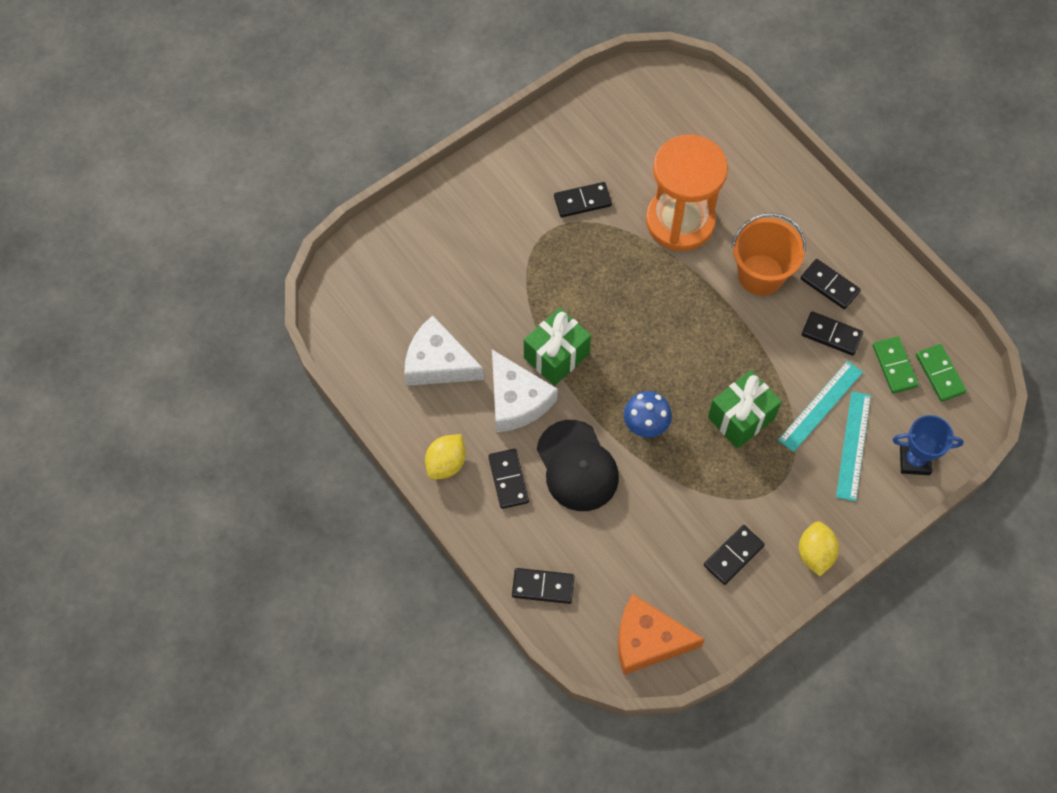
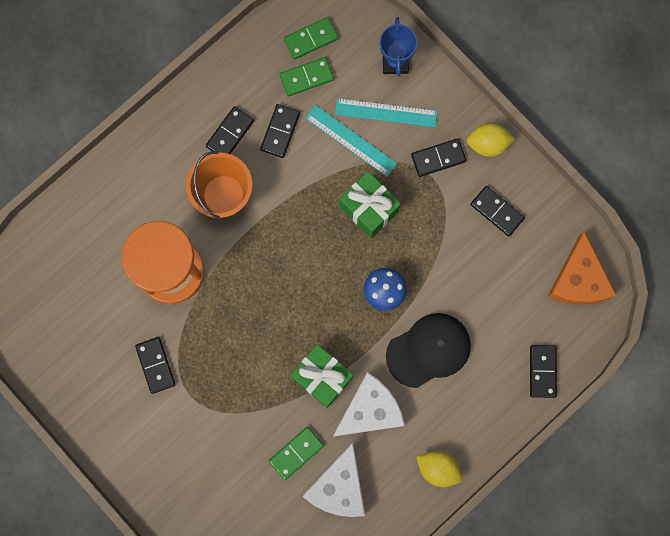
camera: 95 degrees left, 15 degrees up
black domino [488,449,529,509] -> black domino moved to [411,138,466,177]
none -> green domino [269,427,324,480]

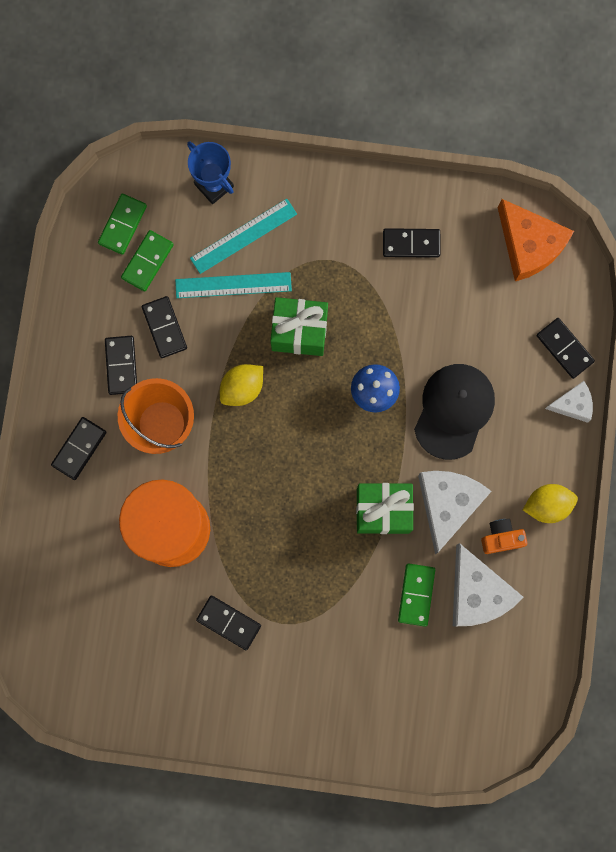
camera: 40 degrees left, 0 degrees up
black domino [411,138,466,177] -> black domino moved to [51,417,106,480]
yellow lemon [467,123,515,157] -> yellow lemon moved to [220,364,263,406]
none -> orange camera [481,519,527,554]
none -> white cheese [545,381,593,423]

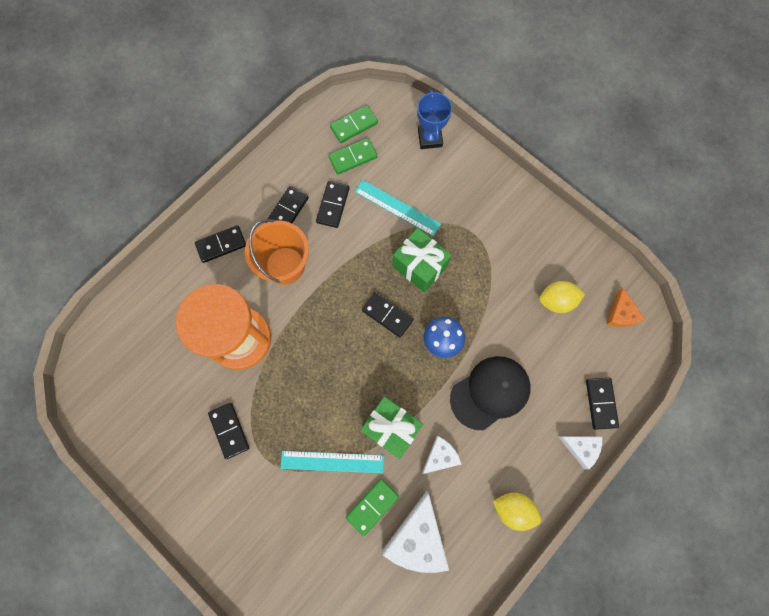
camera: 35 degrees right, 5 degrees down
turquoise ruler [190,199,297,274] -> turquoise ruler moved to [280,451,384,473]
yellow lemon [220,364,263,406] -> yellow lemon moved to [539,281,585,313]
black domino [383,228,440,258] -> black domino moved to [362,292,414,338]
white cheese [418,471,492,554] -> white cheese [422,436,461,474], size x0.56
orange camera [481,519,527,554] -> none
orange cheese [498,199,574,281] -> orange cheese [607,288,645,327], size x0.56

